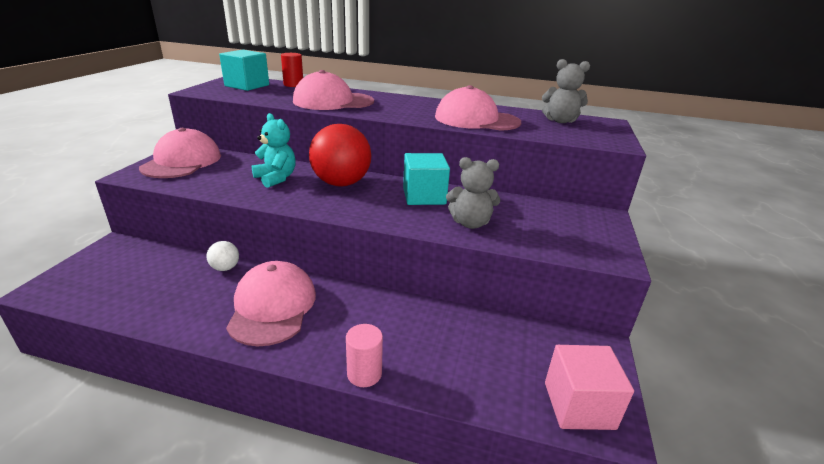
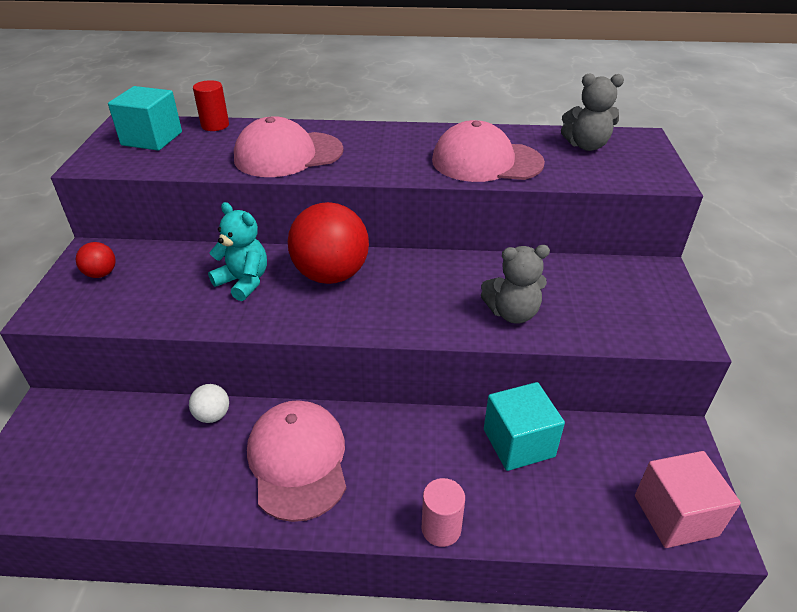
camera: 10 degrees left, 10 degrees up
pink cap [139,128,221,178] -> red ball [76,242,116,278]
turquoise cube [403,153,450,205] -> turquoise cube moved to [484,382,565,471]

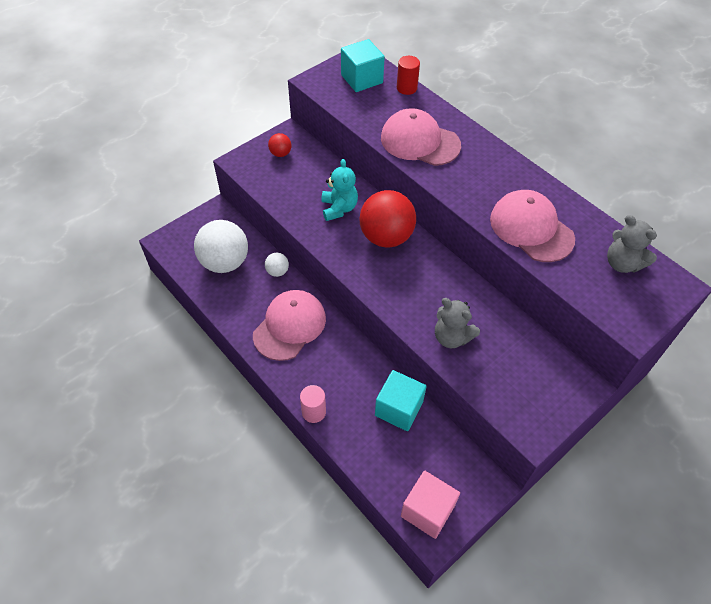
camera: 45 degrees right, 15 degrees up
none -> white ball [194,220,248,273]

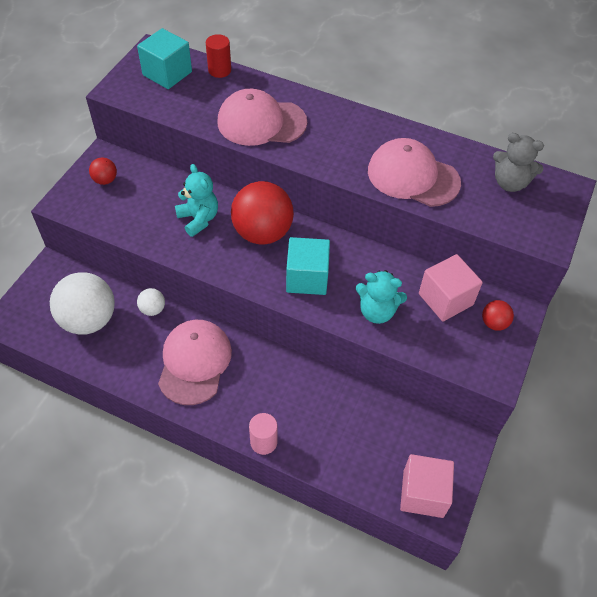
camera: 25 degrees left, 0 degrees up
turquoise cube [375,370,427,431] -> turquoise cube moved to [286,237,330,295]
grey teddy bear [435,298,480,348] -> turquoise teddy bear [356,270,407,324]
none -> pink cube [419,254,483,321]
none -> red ball [482,300,514,331]

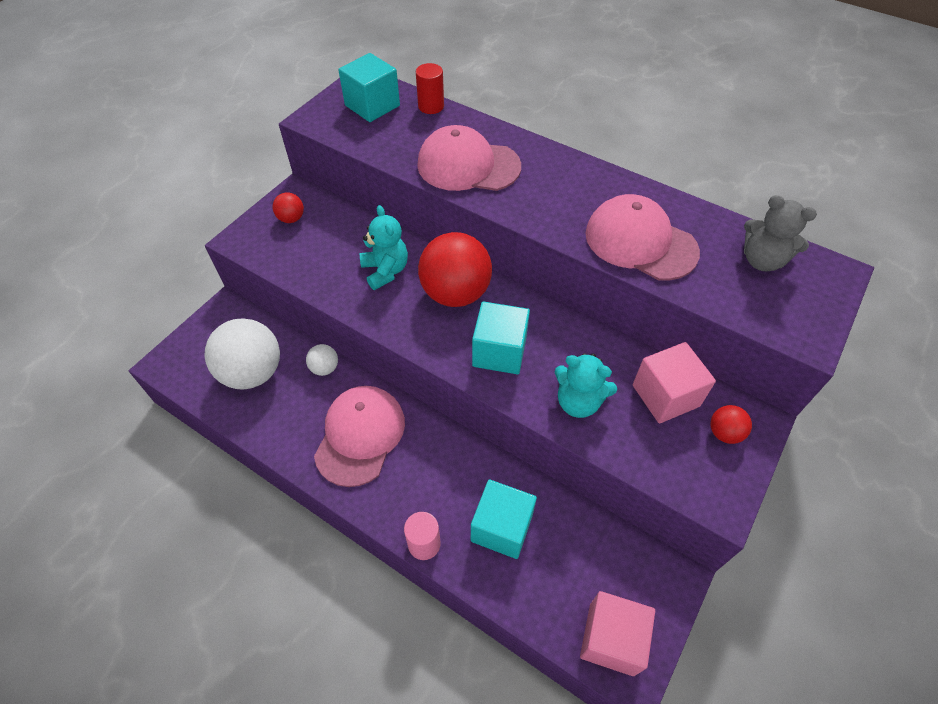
camera: 10 degrees right, 0 degrees up
none -> turquoise cube [471,480,537,559]

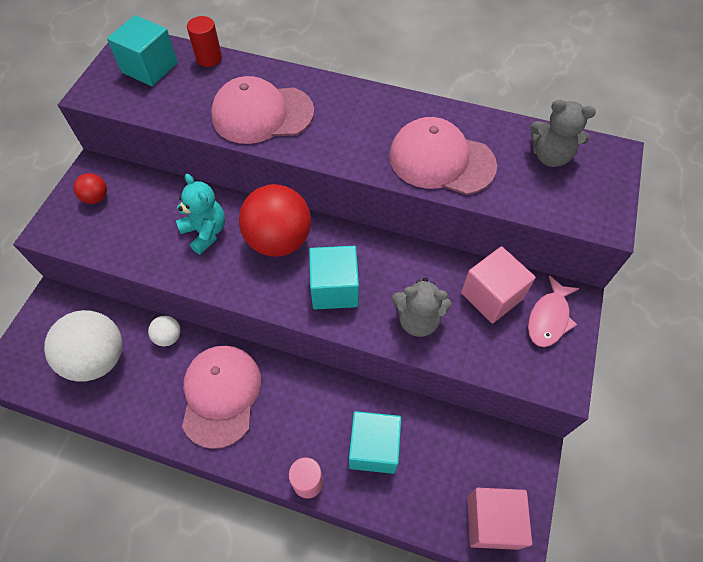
camera: 15 degrees left, 5 degrees up
turquoise teddy bear [555,353,617,418] -> grey teddy bear [392,278,451,337]
red ball [711,405,752,444] -> pink fish [528,275,580,347]

